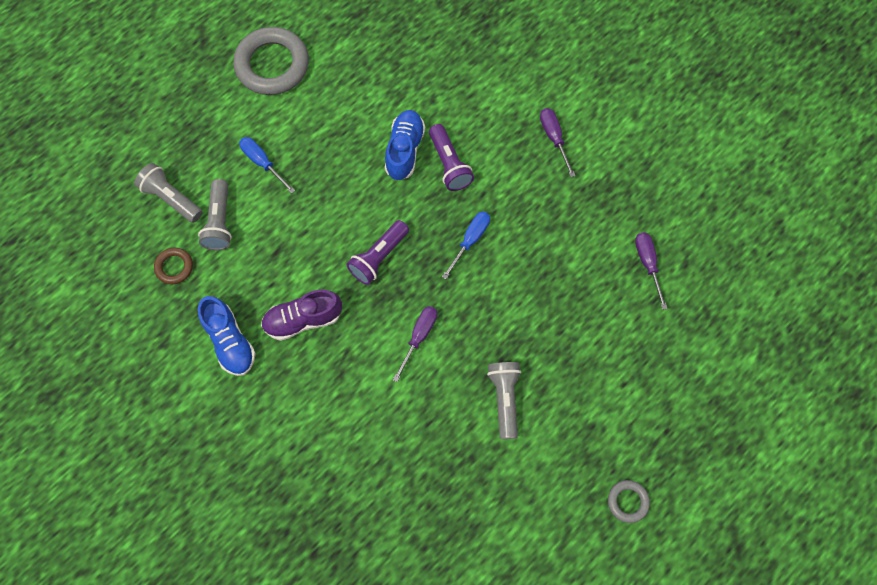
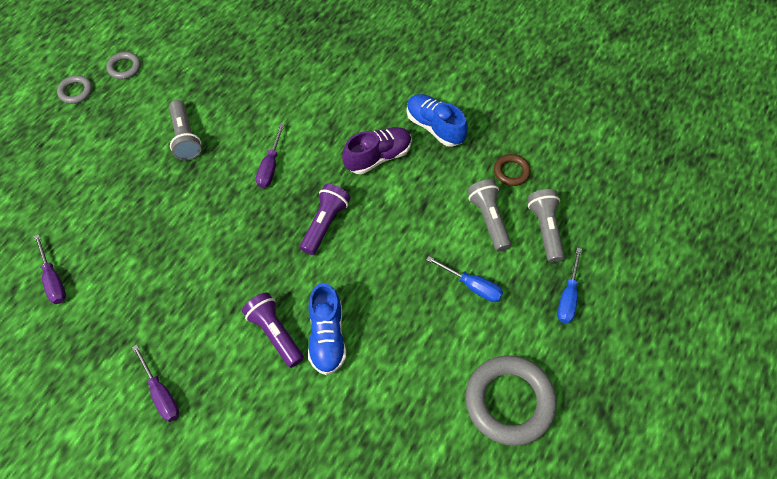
camera: 165 degrees right, 10 degrees down
grey flashlight [134,163,203,223] -> grey flashlight turned 120 degrees counterclockwise [527,189,565,263]
blue screwdriver [442,211,490,279] -> blue screwdriver moved to [557,248,582,324]
none -> grey ring [106,52,141,79]

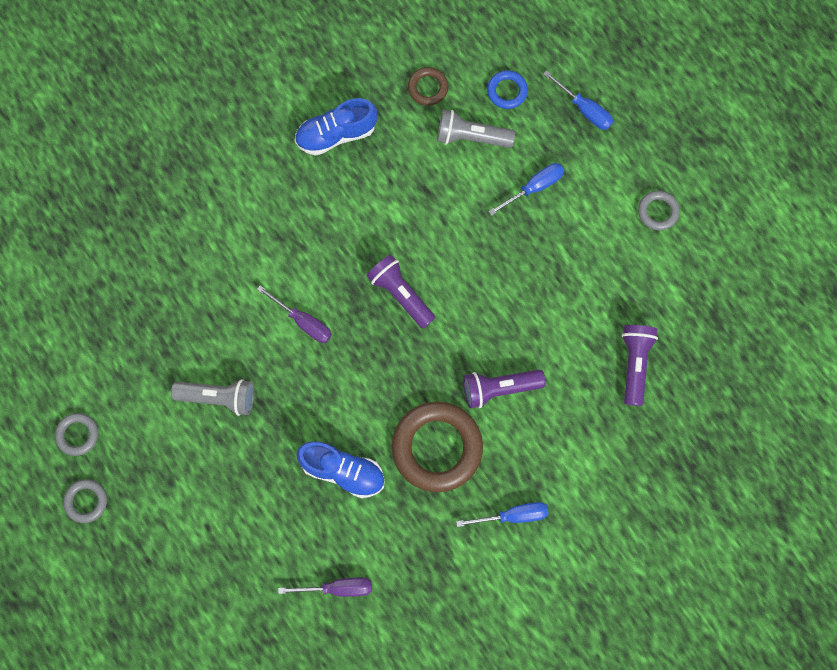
camera: 65 degrees left, 15 degrees up
purple screwdriver [132,345,179,422] -> blue screwdriver [456,502,549,527]
blue shoe [308,283,346,375] -> blue shoe moved to [296,441,385,498]
purple shoe [342,127,412,174] -> none
grey ring [465,355,557,446] -> grey ring [638,191,680,230], size x0.48
grey flashlight [527,189,565,263] -> blue ring [487,70,528,109]
none -> brown ring [392,402,483,492]
none -> purple flashlight [621,325,658,406]

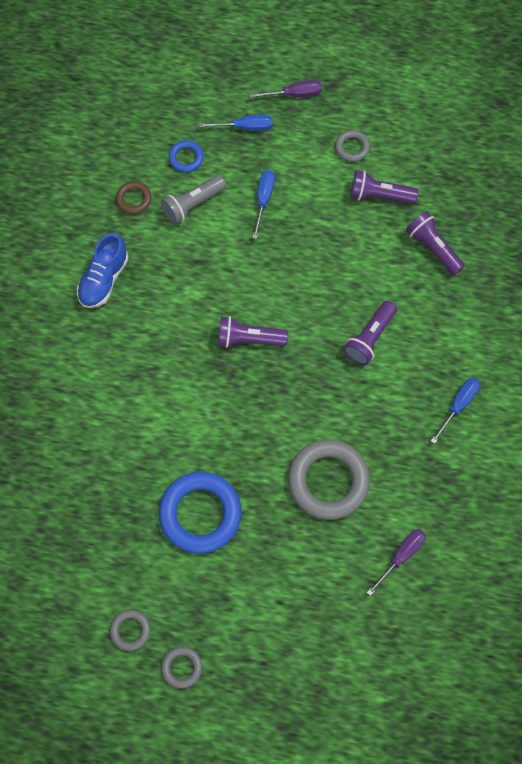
camera: 45 degrees left, 5 degrees down
grey flashlight [171,379,254,416] -> blue ring [159,472,241,554]
purple screwdriver [257,285,332,343] -> purple screwdriver moved to [249,80,322,98]
blue shoe [296,441,385,498] -> grey ring [288,440,370,520]
brown ring [392,402,483,492] -> none
none -> purple flashlight [350,170,419,204]

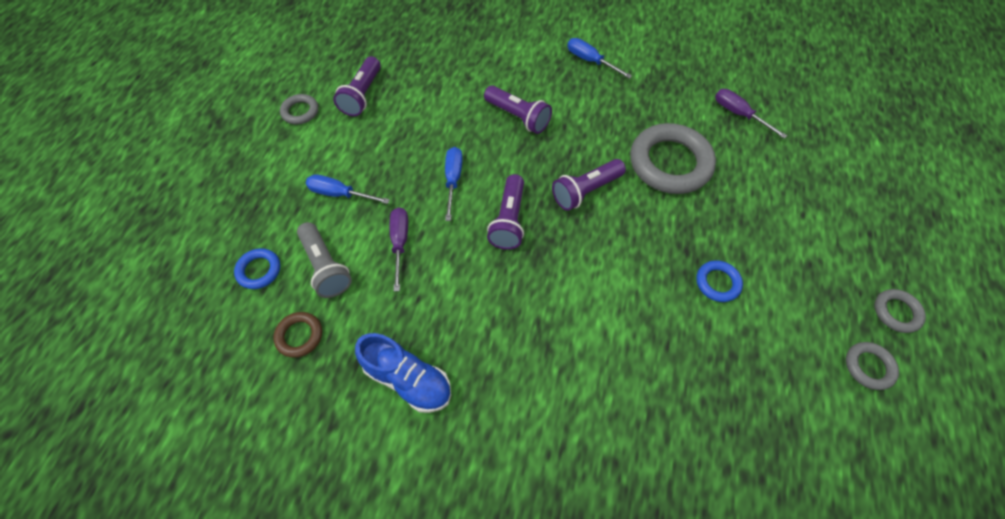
camera: 85 degrees left, 10 degrees down
blue ring [159,472,241,554] -> blue ring [696,260,743,302], size x0.48
blue screwdriver [199,114,272,131] -> blue screwdriver moved to [445,147,463,221]
purple screwdriver [249,80,322,98] -> purple screwdriver moved to [390,207,408,291]
purple flashlight [406,211,465,275] -> purple flashlight moved to [552,159,626,211]

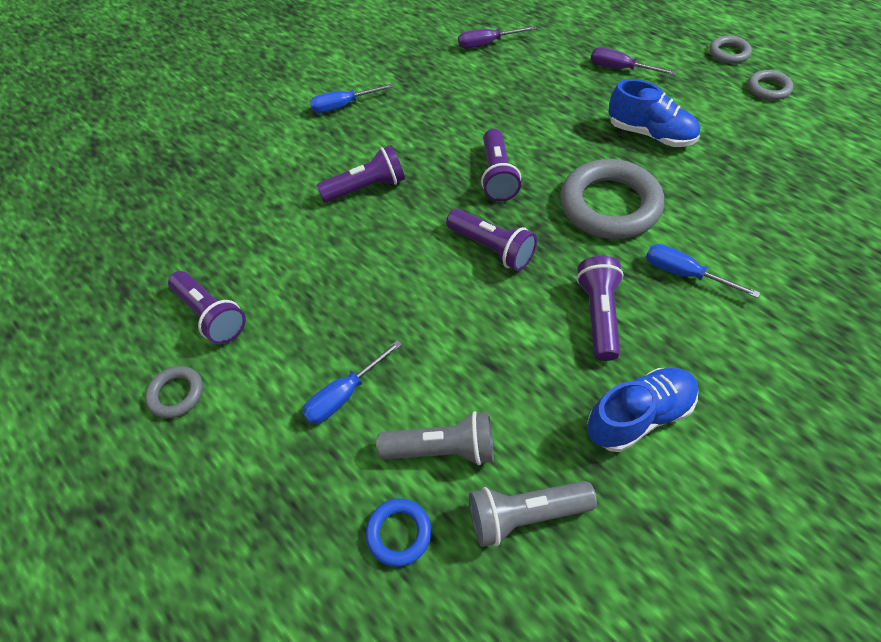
camera: 55 degrees left, 5 degrees down
brown ring [273,312,322,358] -> grey flashlight [469,481,597,547]
purple screwdriver [390,207,408,291] -> purple screwdriver moved to [591,47,677,75]
blue screwdriver [445,147,463,221] -> blue screwdriver moved to [646,244,760,298]
grey ring [630,123,716,194] -> grey ring moved to [560,159,664,239]
blue ring [696,260,743,302] -> blue shoe [608,79,700,147]
none -> purple flashlight [576,256,624,361]

